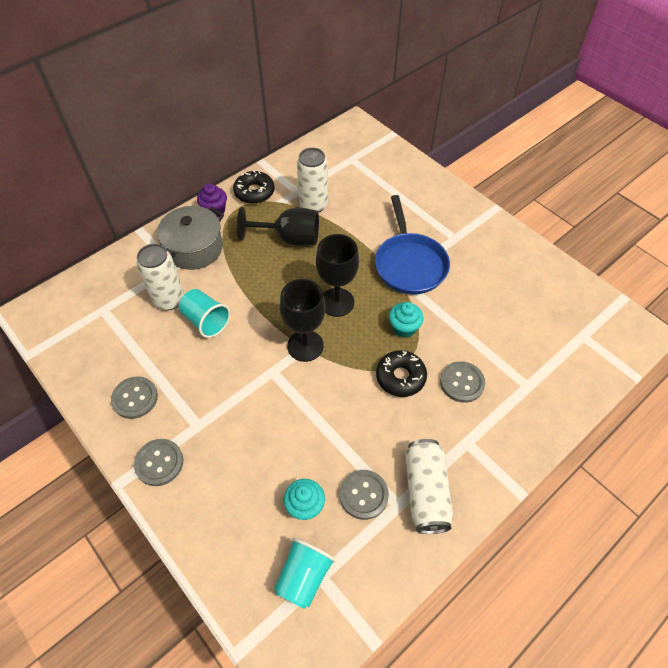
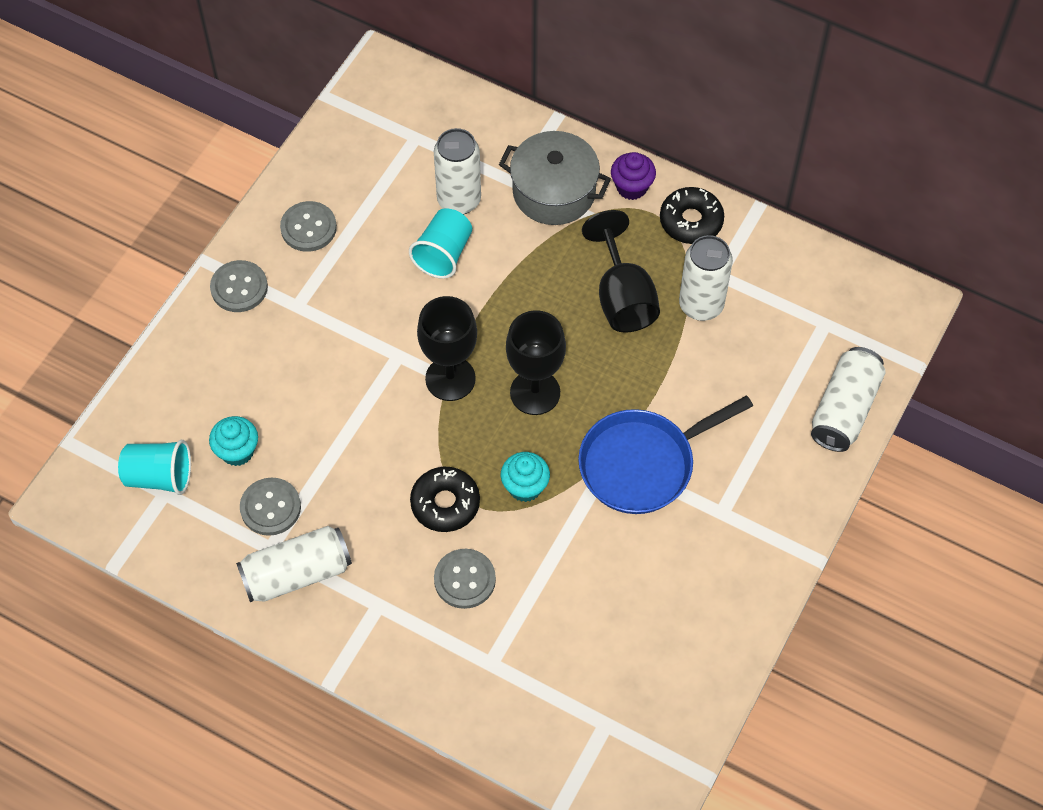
camera: 70 degrees right, 5 degrees up
none -> white can [811,347,885,452]

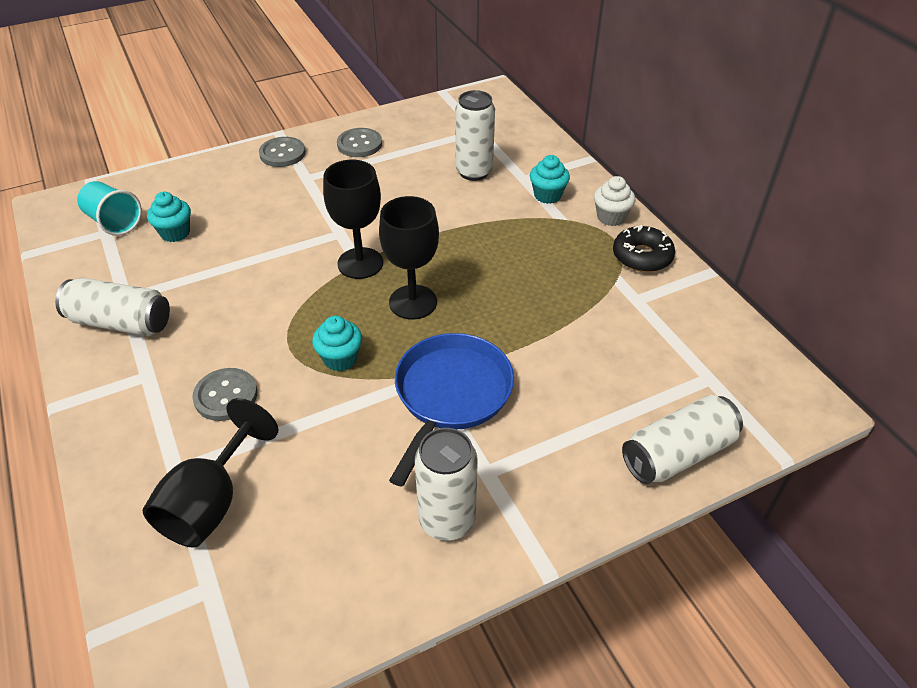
camera: 35 degrees right, 15 degrees down
grey button [240,478,301,536] -> none
turquoise cup [409,208,472,279] -> none
black donut [410,467,480,532] -> none
grey pot [499,131,611,225] -> turquoise cupcake [530,155,570,204]
blue pan [578,396,753,514] -> blue pan turned 105 degrees clockwise [389,333,514,487]
black goblet [582,210,660,333] -> black goblet moved to [143,398,278,548]
purple cupcake [611,152,656,200] -> white cupcake [594,176,635,226]
white can [679,235,733,321] -> white can moved to [415,428,478,541]

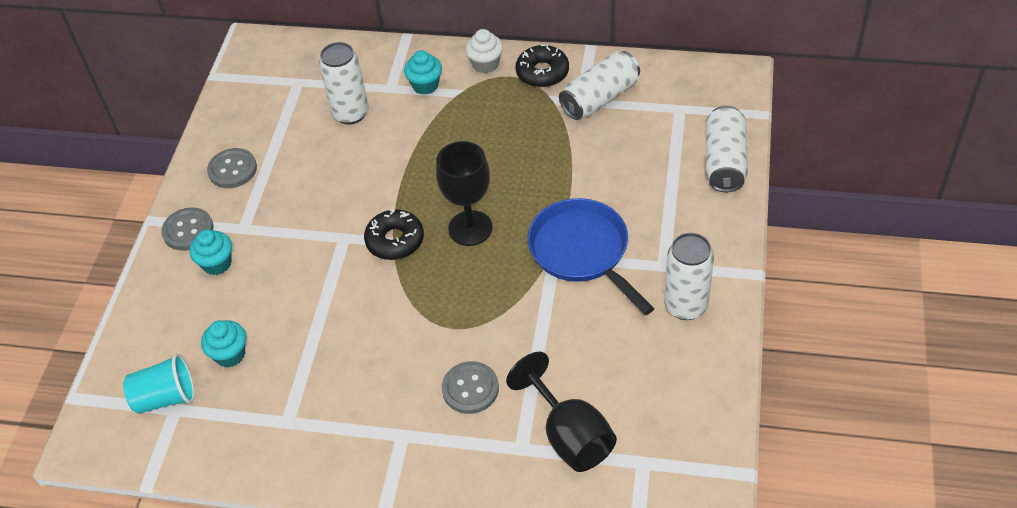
camera: 50 degrees left, 5 degrees up
white can [55,278,170,336] -> white can moved to [559,51,640,120]
turquoise cupcake [312,316,362,371] -> turquoise cupcake moved to [190,229,232,275]
black goblet [323,160,383,279] -> black donut [364,209,424,260]

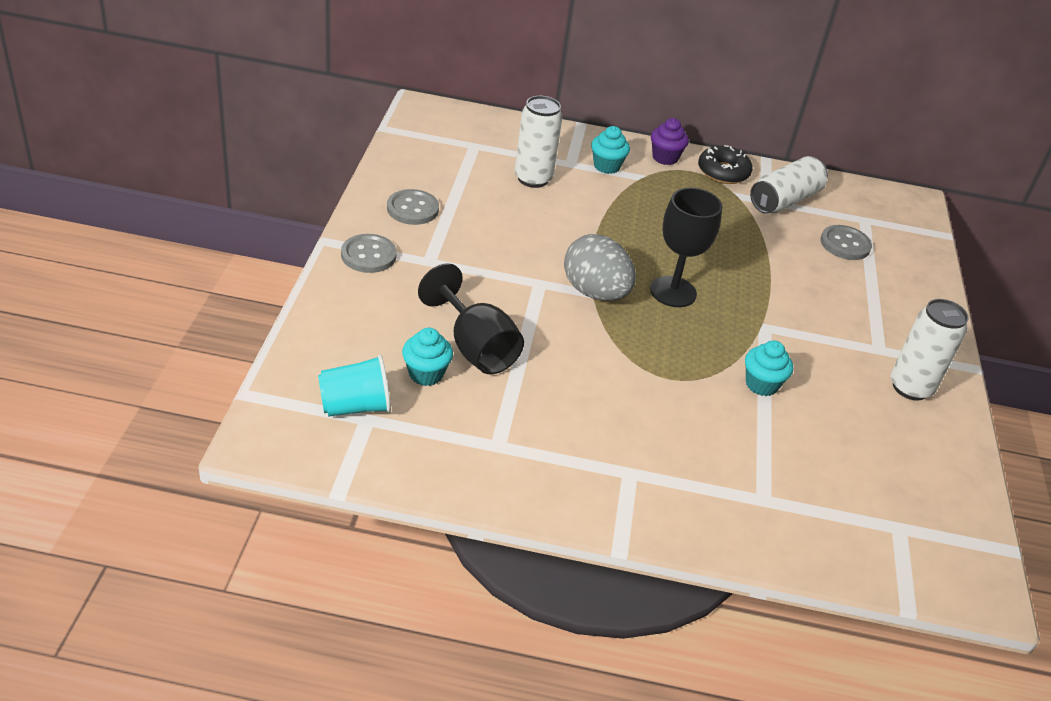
camera: 10 degrees left, 10 degrees down
turquoise cupcake [190,229,232,275] -> turquoise cupcake moved to [745,340,793,396]
black donut [364,209,424,260] -> grey egg [564,234,636,301]
grey button [442,361,499,414] -> grey button moved to [820,225,872,260]
white cupcake [465,29,503,73] -> purple cupcake [651,118,689,165]
black goblet [506,352,617,472] -> black goblet moved to [418,263,524,375]
blue pan [527,198,654,315] -> none
white can [706,106,748,192] -> none

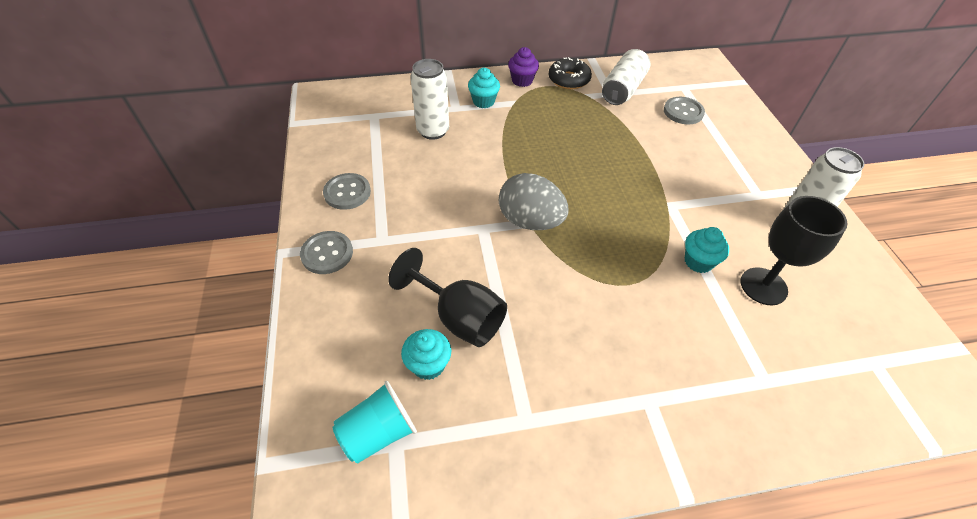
camera: 15 degrees left, 10 degrees up
black goblet [650,188,722,307] -> black goblet moved to [741,196,848,305]

